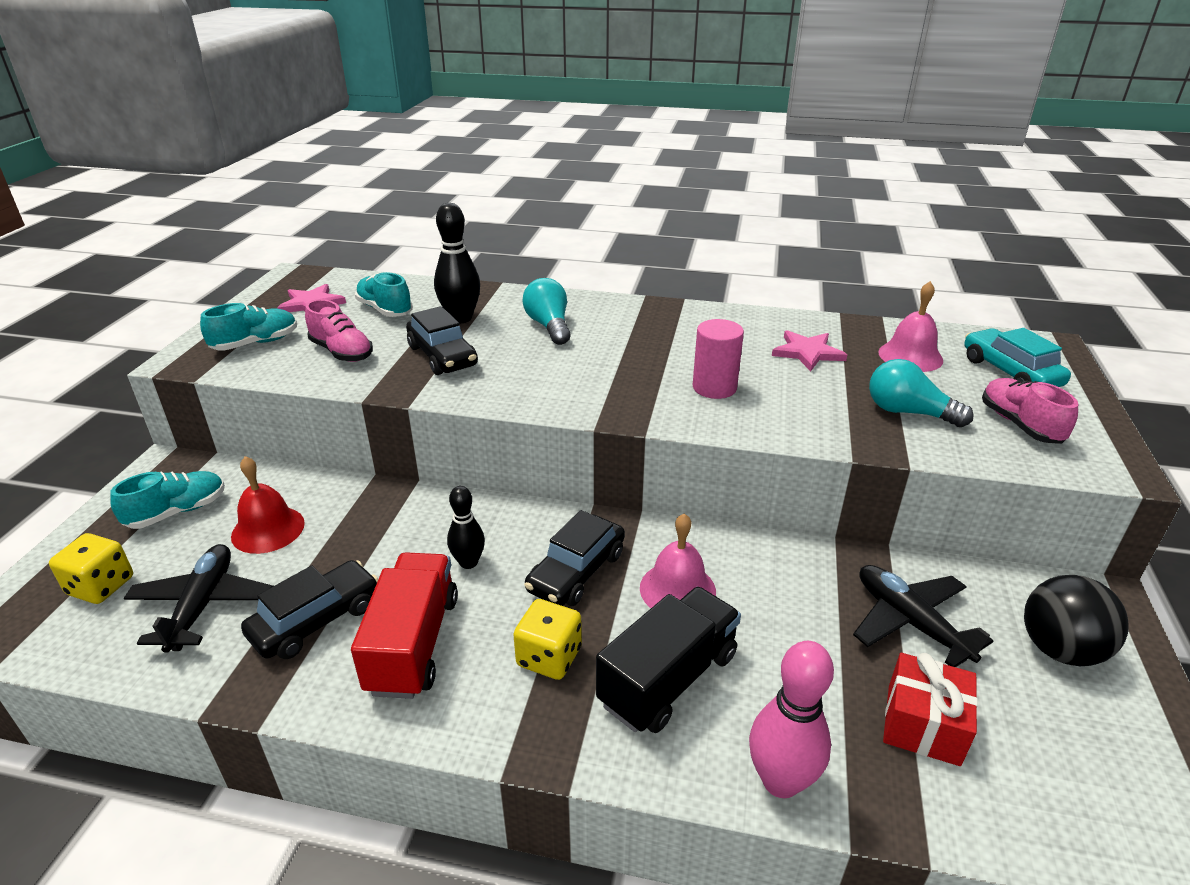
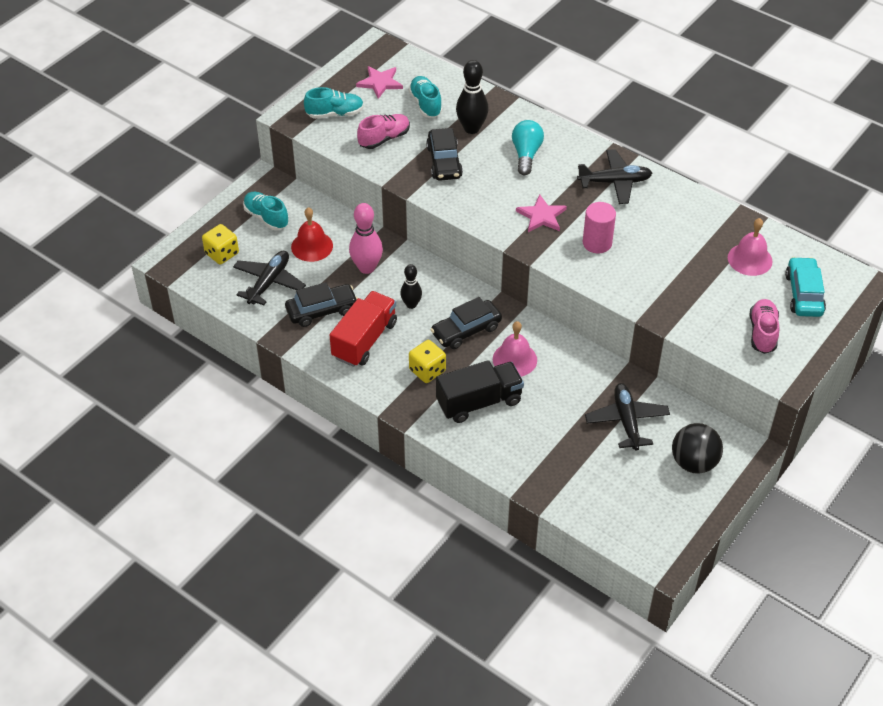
camera: 25 degrees right, 15 degrees up
turquoise shoe [110,471,225,529] -> turquoise shoe turned 120 degrees counterclockwise [243,192,289,230]
pink shoe [305,299,373,362] -> pink shoe turned 105 degrees counterclockwise [357,114,410,149]
pink bowling pin [749,641,834,798] -> pink bowling pin moved to [349,203,383,274]
pink star [772,330,847,372] -> pink star moved to [516,194,567,232]
turquoise light bulb [869,359,973,427] -> none
red gift [883,653,978,766] -> none
none -> black plane [577,149,652,204]

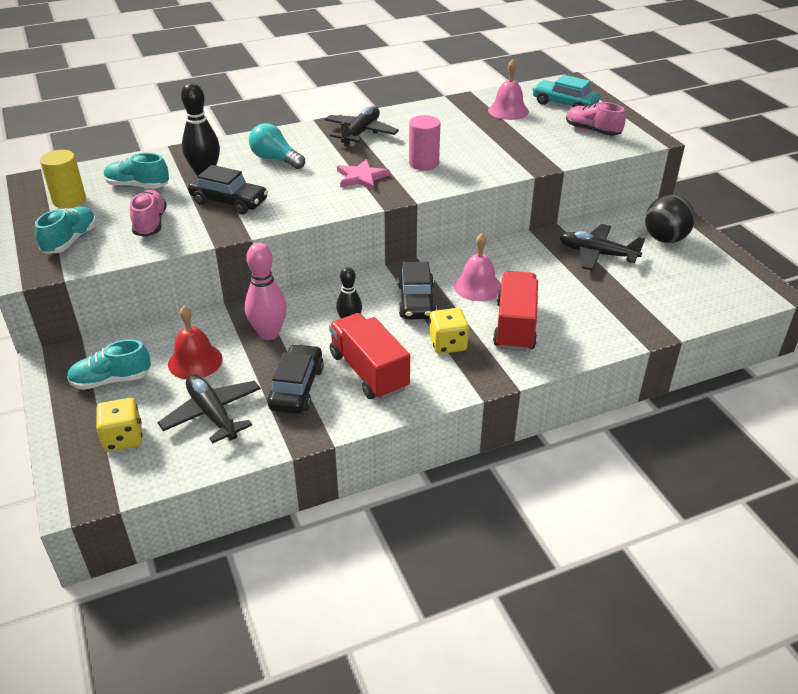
camera: 60 degrees left, 10 degrees down
pink star [356,66,403,99] -> yellow cylinder [40,150,86,208]
black truck [436,360,524,423] -> red truck [493,271,538,352]

